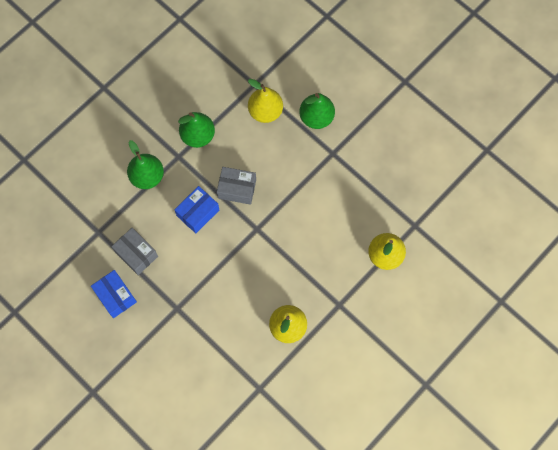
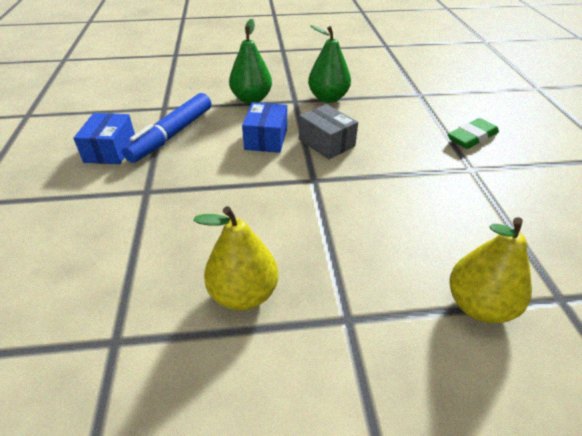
camera: 40 degrees right, 30 degrees down
grey box [111,228,158,275] -> blue marker [122,93,211,163]
blue box [175,186,219,233] -> blue box turned 75 degrees counterclockwise [242,102,287,153]
yellow pear [248,79,283,123] -> none
green pear [299,93,335,129] -> green eraser [447,118,499,149]

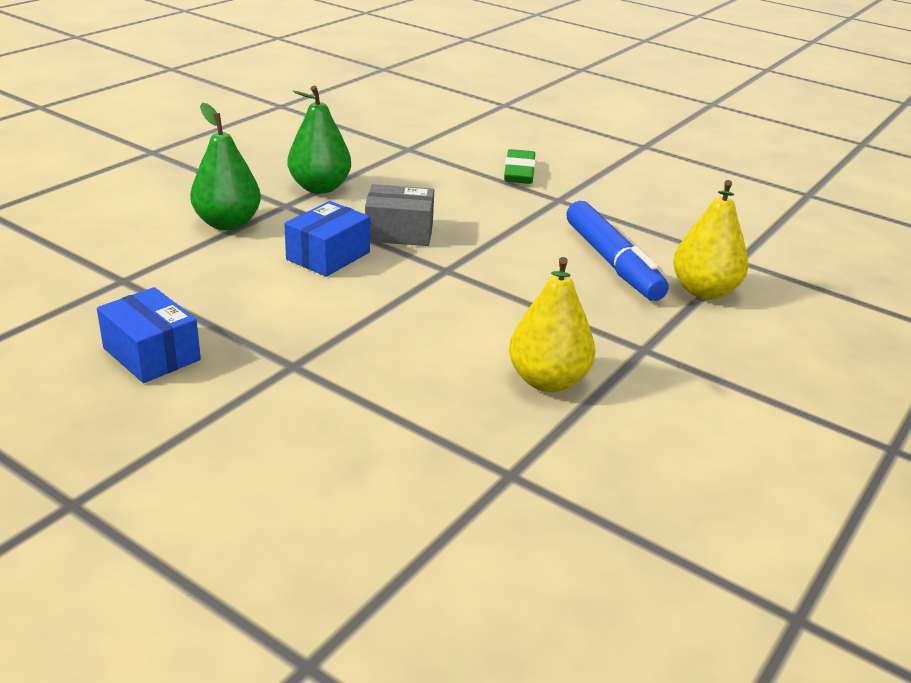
camera: 50 degrees left, 10 degrees down
blue marker [122,93,211,163] -> blue marker moved to [566,201,669,301]
blue box [242,102,287,153] -> blue box turned 75 degrees clockwise [284,201,370,277]

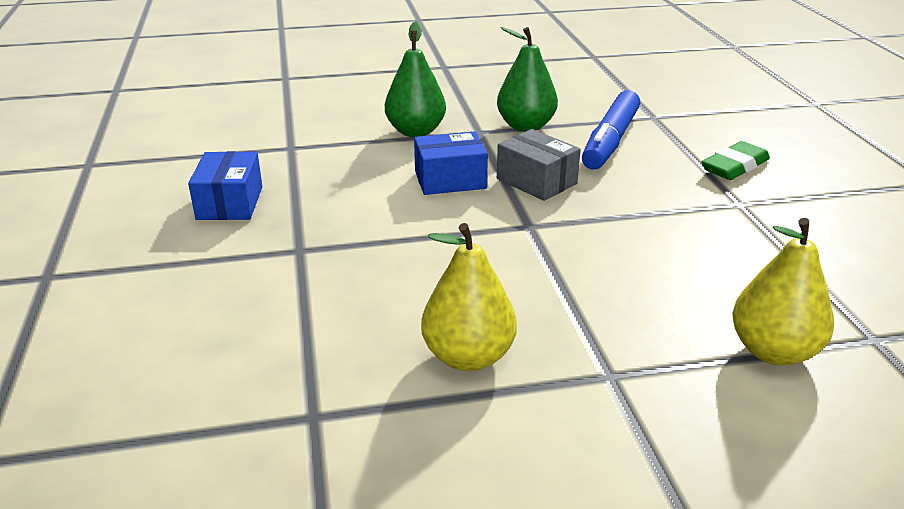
camera: 45 degrees right, 0 degrees up
blue marker [566,201,669,301] -> blue marker moved to [582,90,640,169]

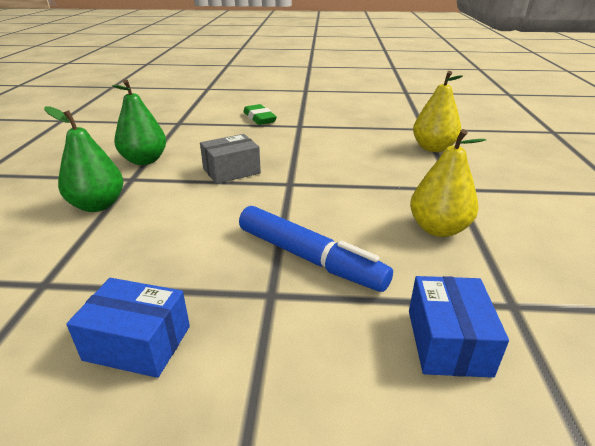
camera: 75 degrees left, 0 degrees up
blue box [414,132,488,195] -> blue box moved to [409,276,509,378]
blue marker [582,90,640,169] -> blue marker moved to [239,206,393,292]

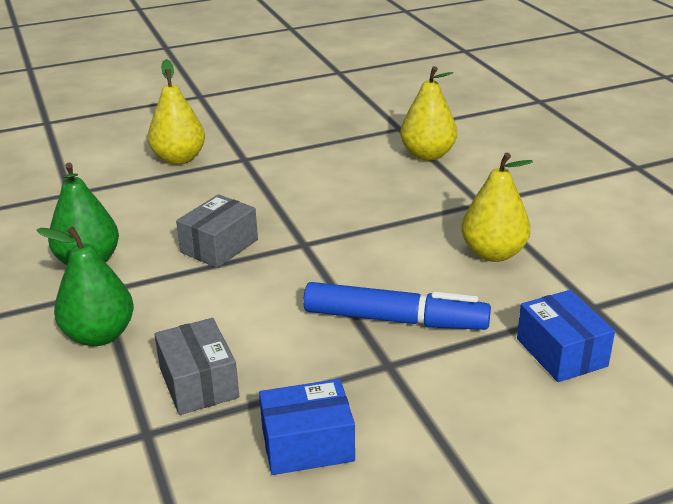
camera: 25 degrees left, 0 degrees up
green eraser [243,104,277,125] -> yellow pear [148,59,205,165]
none -> grey box [154,318,239,415]

